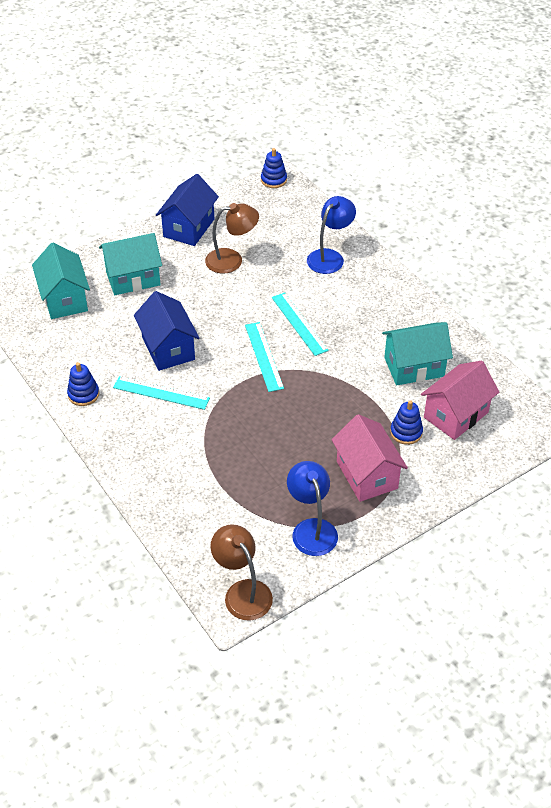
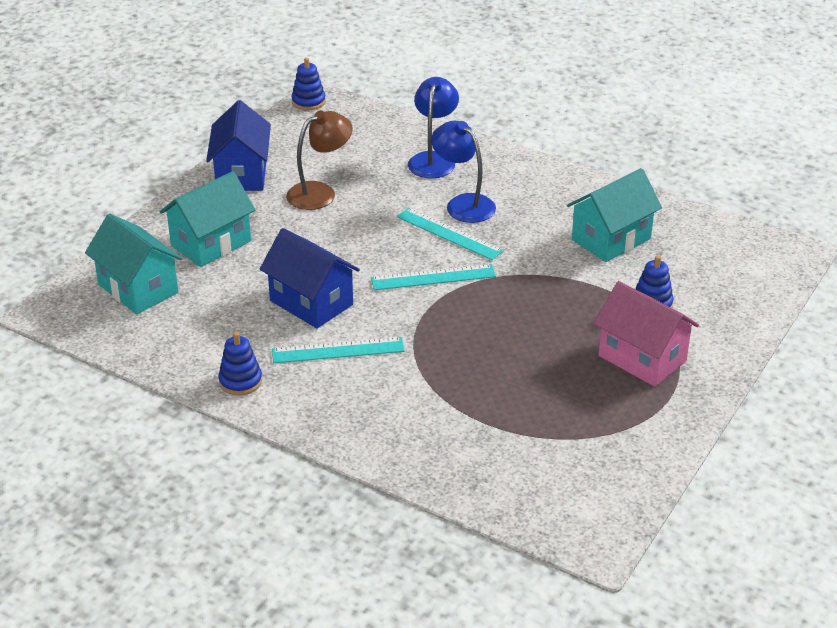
camera: 25 degrees left, 10 degrees down
brown lamp [211,524,273,621] -> none
turquoise ruler [245,322,284,392] -> turquoise ruler turned 60 degrees counterclockwise [371,264,496,290]
blue lamp [287,461,338,556] -> blue lamp moved to [431,120,496,223]
pink house [421,361,499,440] -> none

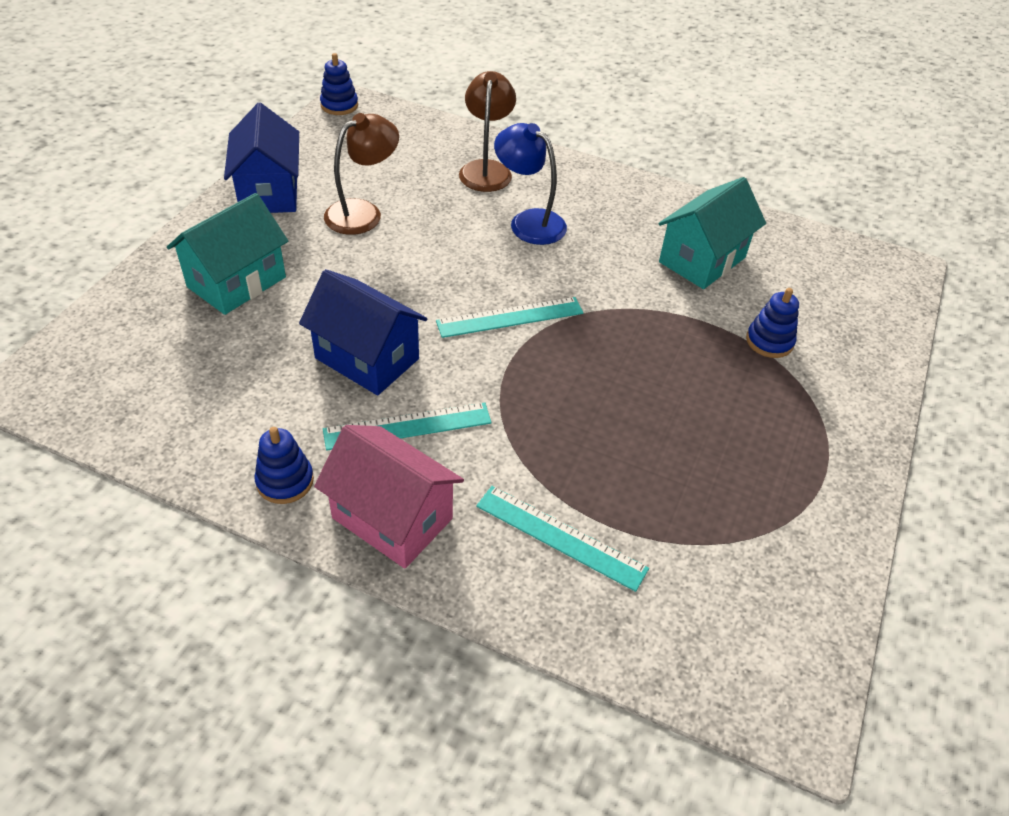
camera: 10 degrees left, 10 degrees up
turquoise house [85,214,182,314] -> none
turquoise ruler [397,208,504,260] -> turquoise ruler moved to [476,486,649,592]
blue lamp [408,77,459,178] -> brown lamp [459,71,516,192]
pink house [594,281,699,387] -> pink house moved to [314,425,464,569]

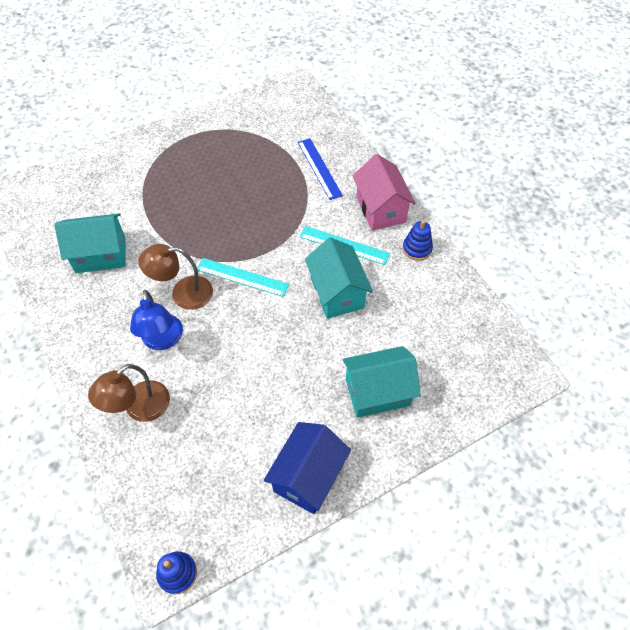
camera: 140 degrees left, 10 degrees up
blue house [299,269,427,396] -> turquoise house [305,237,373,319]
brown lamp [324,113,399,235] -> brown lamp moved to [138,244,213,310]
turquoise ruler [476,486,649,592] -> blue ruler [298,138,343,200]
blue stacking toy [746,288,799,358] -> none

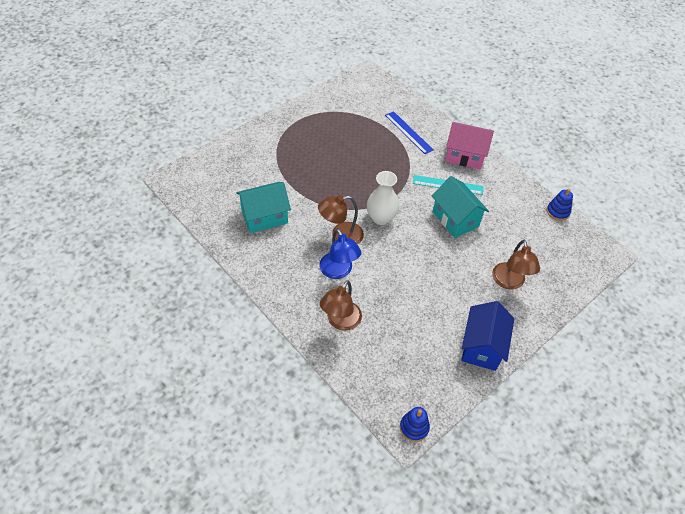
camera: 15 degrees left, 5 degrees down
turquoise ruler [197,258,289,297] -> white vase [367,171,399,225]
turquoise house [342,346,421,418] -> brown lamp [492,240,540,290]
pink house [352,154,416,231] -> pink house turned 45 degrees counterclockwise [445,122,494,170]
blue stacking toy [403,220,433,261] -> blue stacking toy moved to [547,189,573,221]

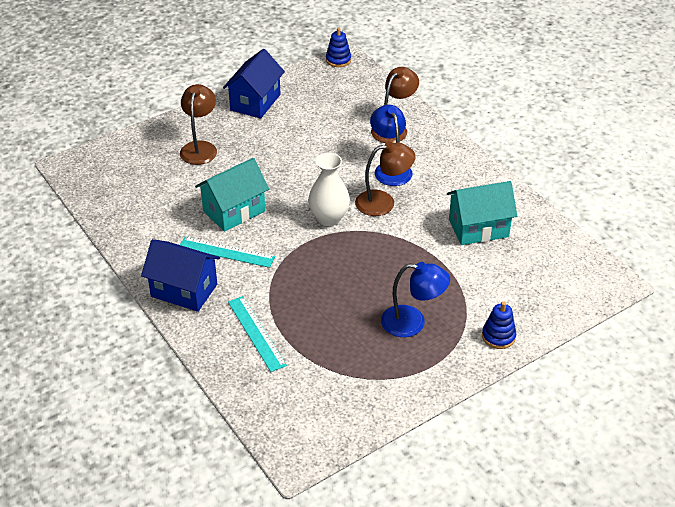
camera: 170 degrees left, 10 degrees down
blue ruler [385,111,434,154] -> turquoise ruler [228,296,287,372]
turquoise house [432,176,489,238] -> turquoise house turned 75 degrees clockwise [195,158,269,232]
pink house [445,122,494,170] -> blue house [141,239,220,312]
blue stacking toy [547,189,573,221] -> blue stacking toy moved to [482,302,516,349]
none -> blue lamp [381,262,450,337]

